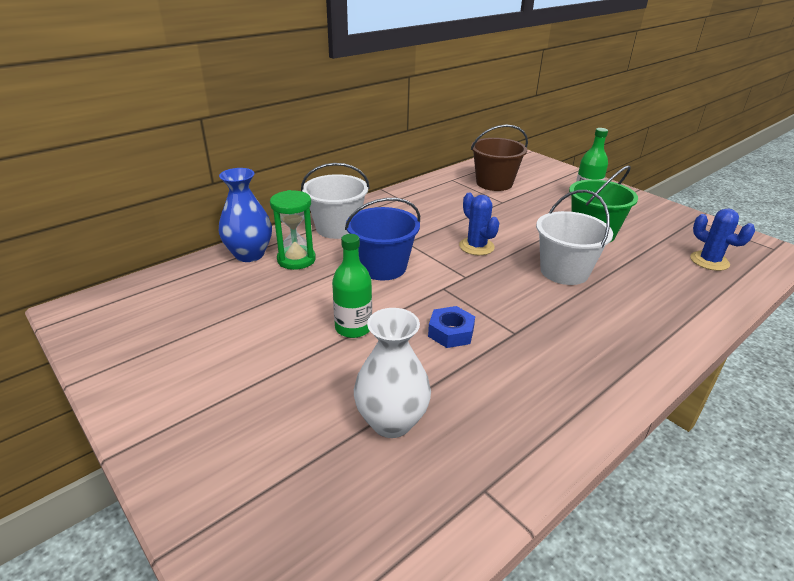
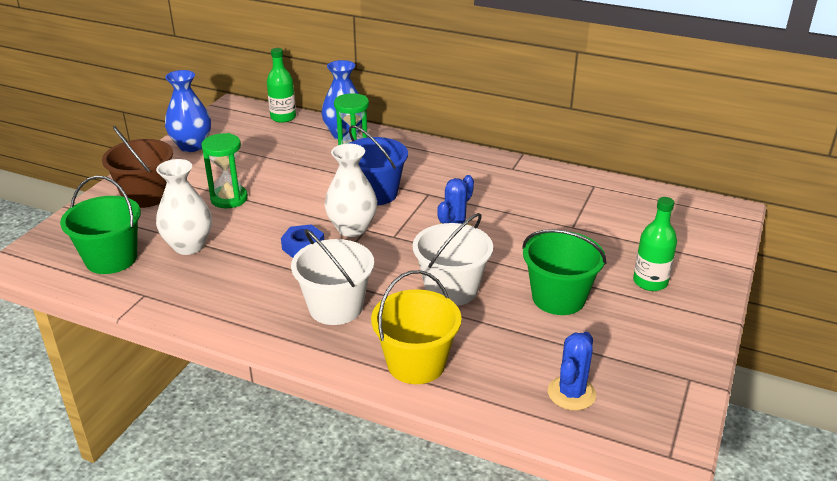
camera: 65 degrees right, 0 degrees up
white bucket [301,163,369,239] -> white bucket moved to [291,229,374,325]
green bottle [332,234,372,338] -> green bottle moved to [267,48,296,123]
brown bucket [471,125,528,191] -> brown bucket moved to [102,126,173,208]
none -> green bucket [60,176,141,274]
none -> blue vase [165,70,211,152]
none -> green hourglass [202,133,248,208]
none -> white vase [324,144,377,237]
none -> yellow bucket [371,270,462,384]

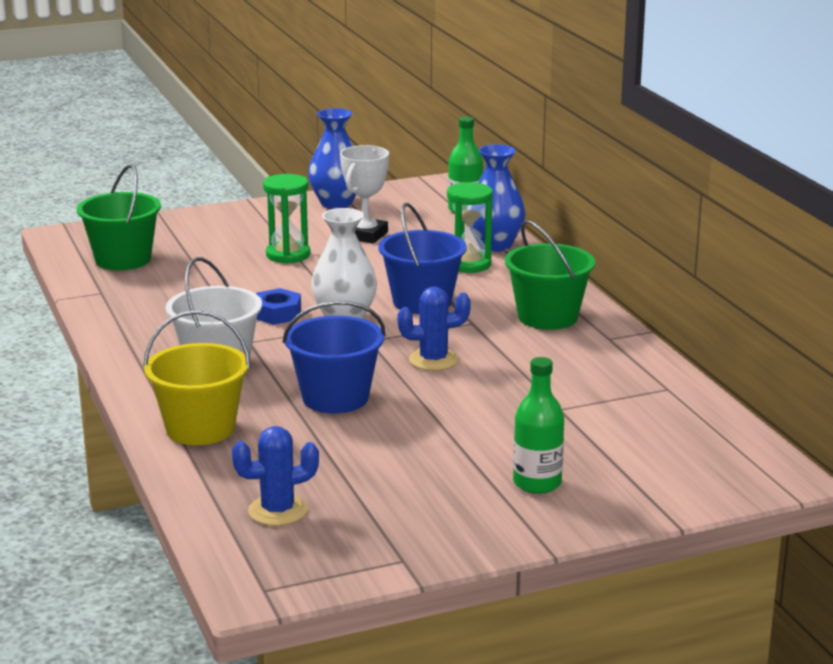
camera: 45 degrees right, 10 degrees down
brown bucket [102,126,173,208] -> none
white vase [156,159,212,255] -> none
white bucket [413,213,493,306] -> blue bucket [283,301,386,414]
green bucket [522,229,606,315] -> green bucket moved to [505,220,595,330]
none -> white trophy [340,145,389,243]

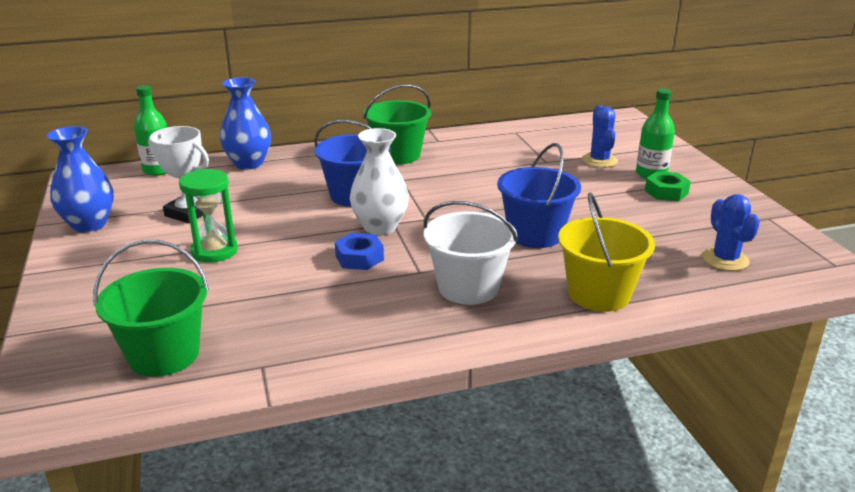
camera: 85 degrees left, 5 degrees up
blue cactus [397,286,471,371] -> blue cactus moved to [582,105,618,168]
green hourglass [447,182,493,273] -> none
none -> green nut [645,171,691,201]

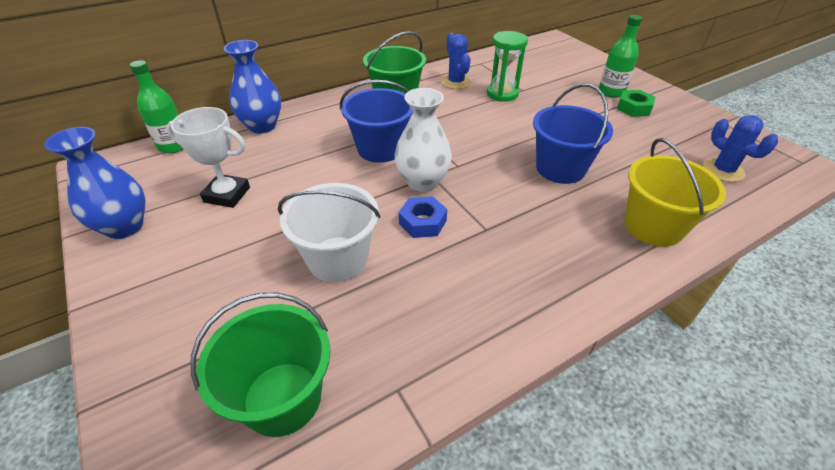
camera: 15 degrees left, 15 degrees up
green hourglass [179,169,238,263] -> green hourglass moved to [487,31,528,102]
white bucket [424,201,518,305] -> white bucket moved to [278,183,380,282]
blue cactus [582,105,618,168] -> blue cactus moved to [441,33,471,89]

